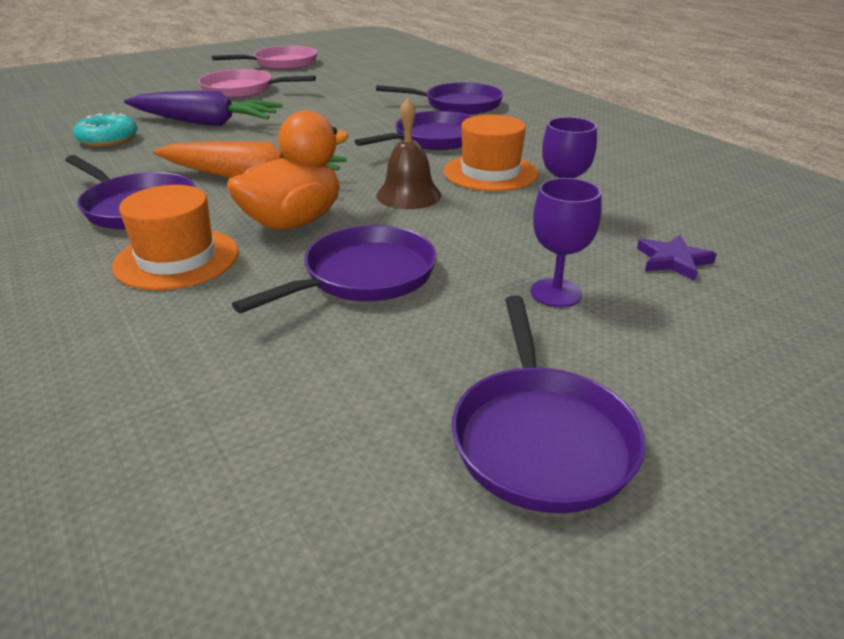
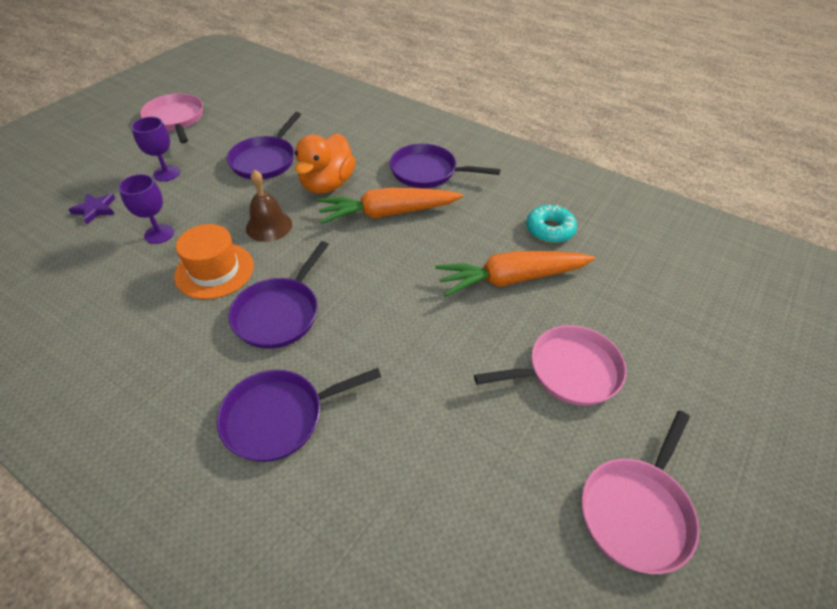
camera: 155 degrees right, 15 degrees up
orange hat [112,185,239,290] -> none
purple carrot [124,91,283,126] -> orange carrot [435,251,595,296]
purple pan [452,296,646,513] -> pink pan [140,93,203,143]

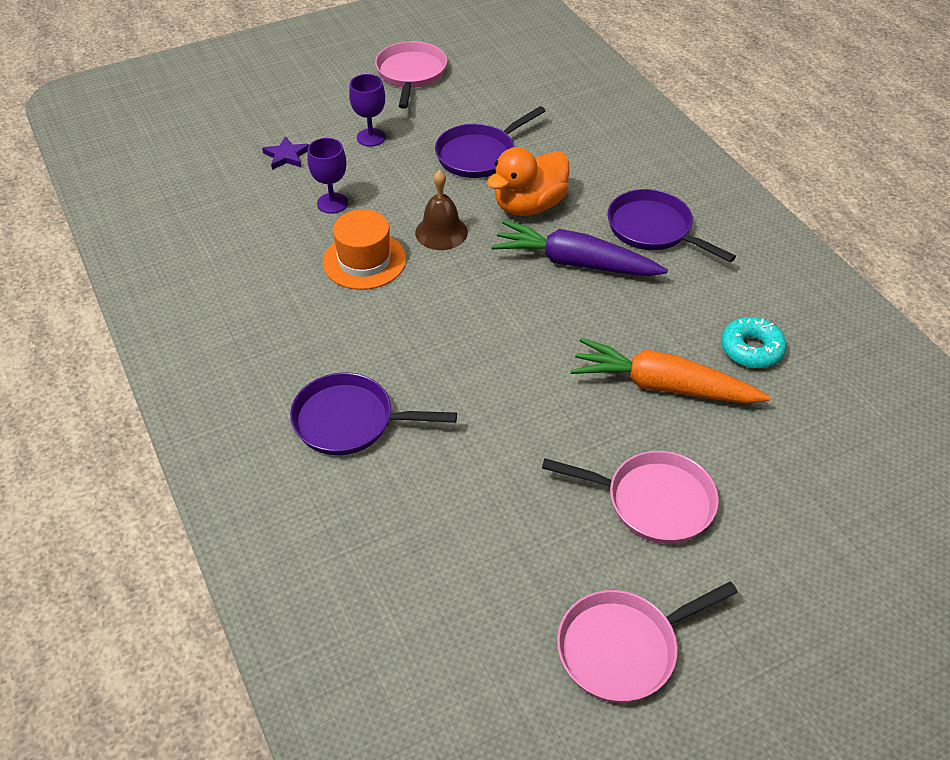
camera: 30 degrees right, 0 degrees up
purple pan [228,241,329,349] -> none
orange carrot [317,187,463,224] -> purple carrot [491,220,668,276]

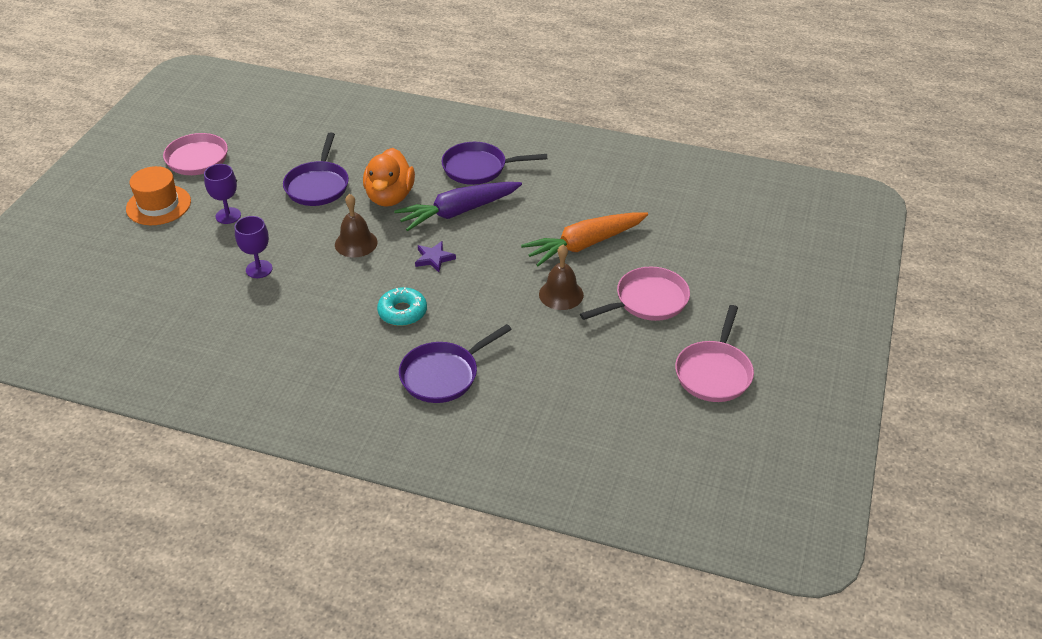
camera: 45 degrees left, 5 degrees down
purple star [262,136,309,170] -> purple star moved to [415,241,456,272]
orange hat [323,209,406,290] -> orange hat moved to [126,166,191,225]
turquoise donut [721,317,787,369] -> turquoise donut moved to [377,287,427,326]
none -> brown bell [539,245,584,310]

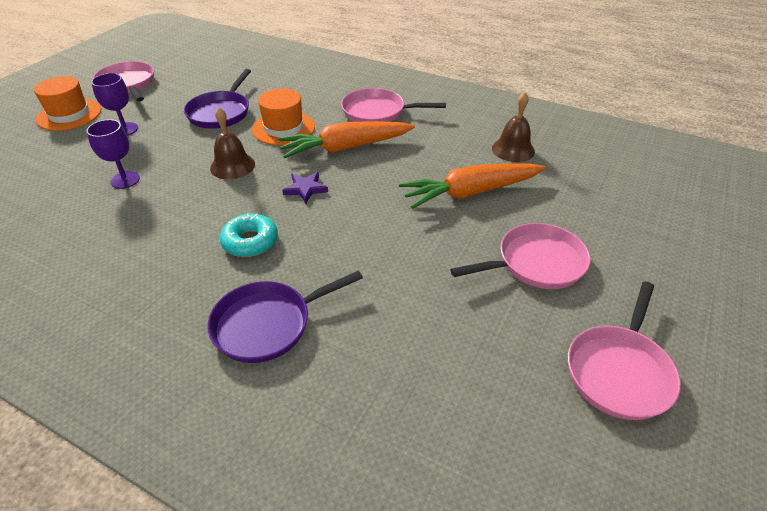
camera: 10 degrees right, 0 degrees up
orange duck [363,148,415,207] -> orange hat [252,89,315,145]
purple carrot [394,182,522,231] -> orange carrot [278,121,415,158]
purple pan [441,142,547,185] -> pink pan [341,88,446,122]
brown bell [539,245,584,310] -> brown bell moved to [492,92,535,162]

